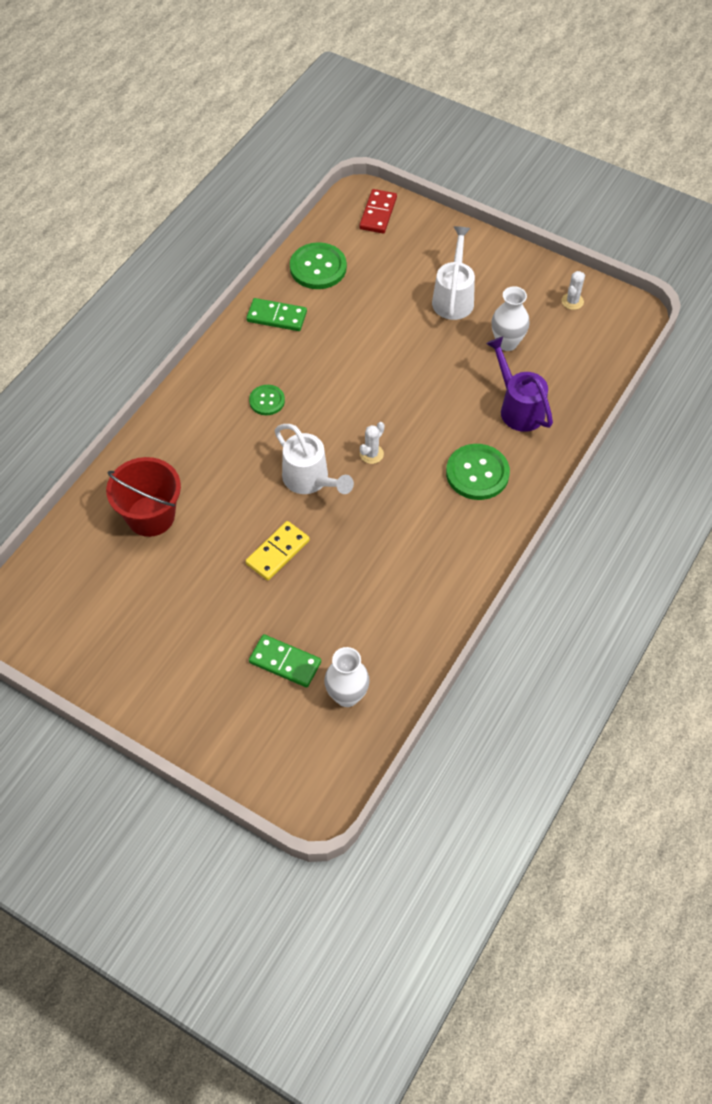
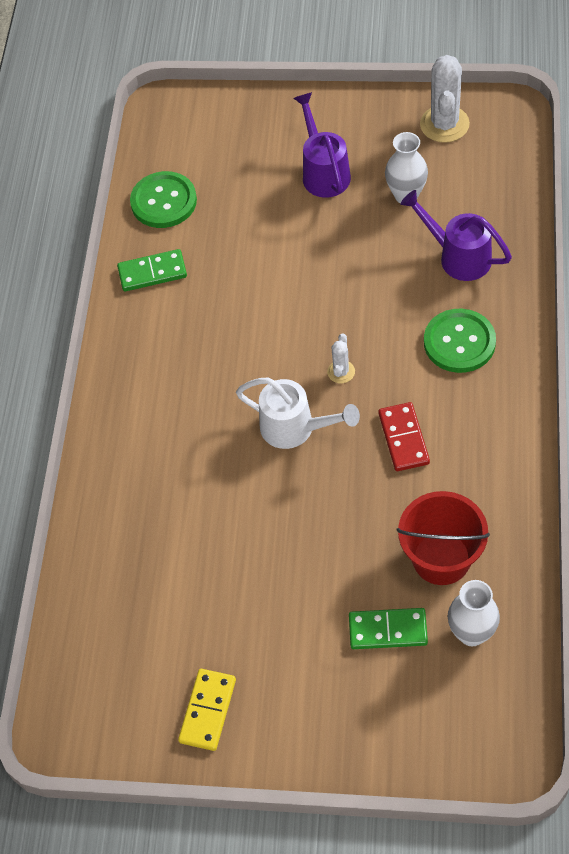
camera: 20 degrees left, 0 degrees up
red bucket [106,457,181,537] -> red bucket moved to [397,491,490,585]
yellow domino [246,521,310,581] -> yellow domino moved to [178,669,236,751]
green button [249,385,285,415] -> none
red domino [359,189,397,234] -> red domino moved to [378,402,430,471]
white watering can [432,226,475,320] -> purple watering can [294,92,351,198]
white cactus [562,271,585,310] -> white cactus [420,55,470,143], size x1.96

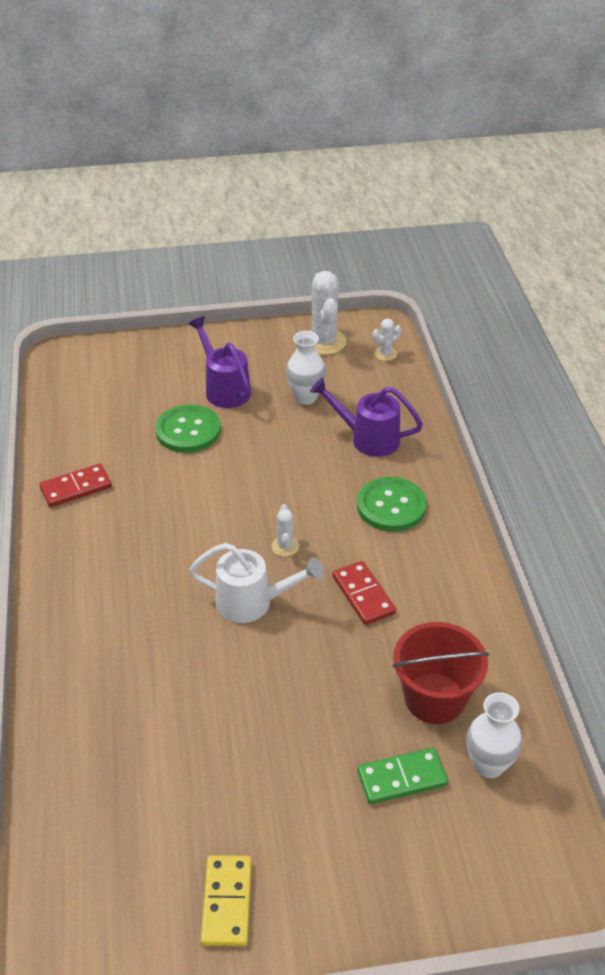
camera: 20 degrees left, 15 degrees down
green domino [117,249,187,291] -> red domino [40,464,112,507]
green button [130,171,197,228] -> green button moved to [155,404,221,453]
none -> white cactus [373,318,401,361]

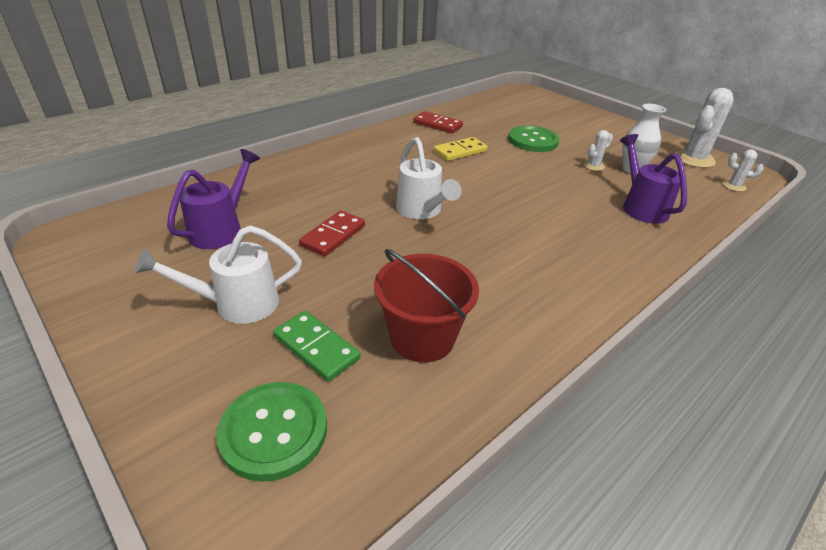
camera: 55 degrees right, 5 degrees down
purple watering can [188,316,251,408] -> purple watering can moved to [167,149,260,249]
yellow domino [201,855,252,946] -> yellow domino moved to [434,137,488,161]
white cactus [271,504,299,557] -> white cactus moved to [584,130,613,171]
red domino [332,561,396,625] -> red domino moved to [299,210,365,256]
green button [357,477,427,532] -> green button moved to [216,382,327,482]
white vase [466,692,522,778] -> none
none -> white watering can [134,225,302,324]

